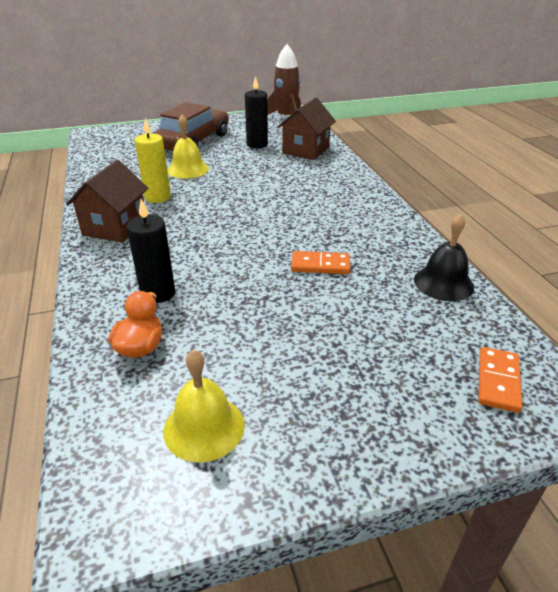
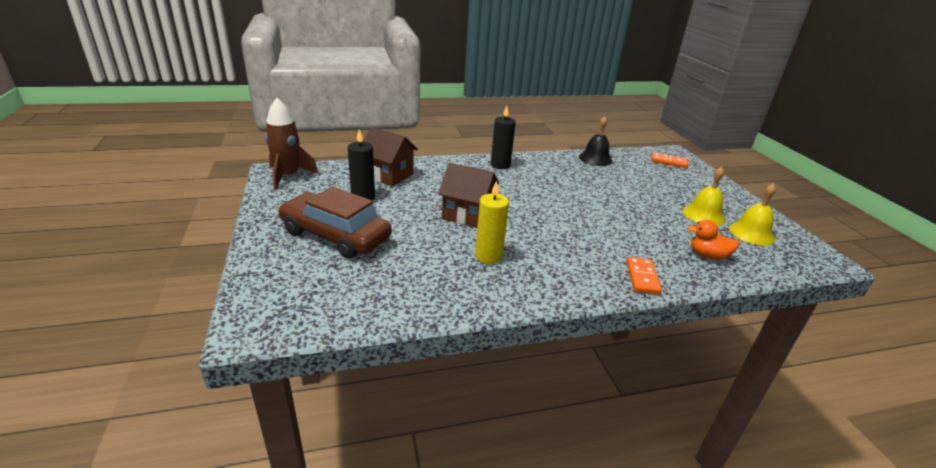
camera: 90 degrees left, 5 degrees down
brown house [66,160,148,243] -> brown house moved to [438,163,499,228]
black candle [127,199,175,303] -> black candle moved to [491,106,516,169]
yellow bell [167,115,209,179] -> yellow bell moved to [683,167,725,226]
orange domino [291,251,350,274] -> orange domino moved to [627,257,662,295]

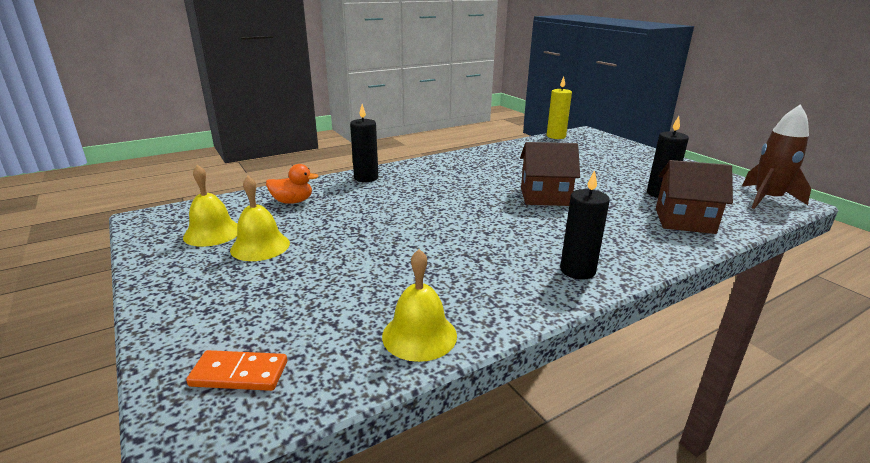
camera: 165 degrees right, 5 degrees down
brown car [278,187,392,258] -> none
yellow candle [475,181,509,264] -> yellow candle moved to [547,76,572,139]
black bell [579,116,612,166] -> yellow bell [382,249,457,362]
orange domino [627,257,662,295] -> black candle [350,104,378,182]

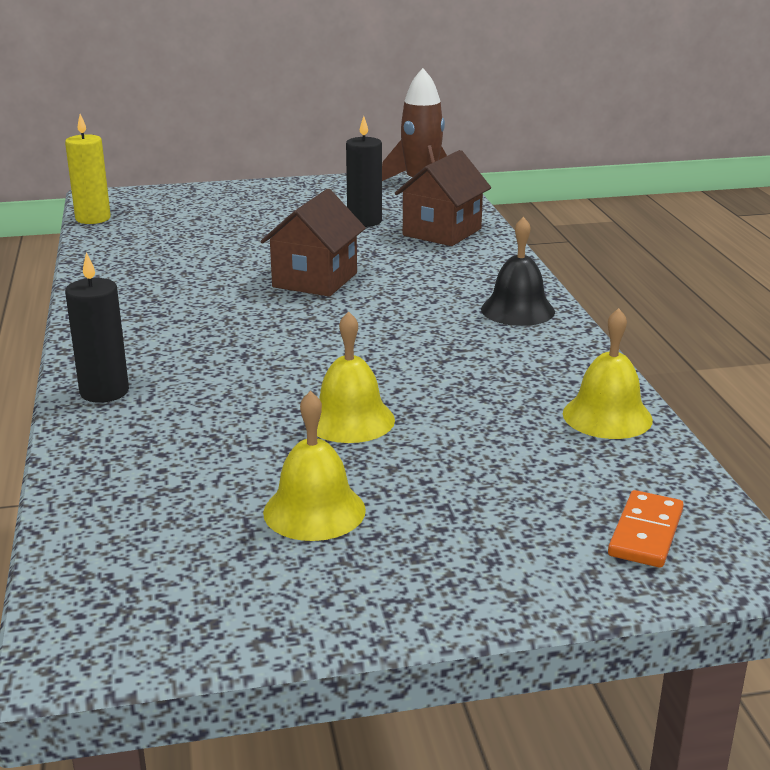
camera: 70 degrees left, 0 degrees up
yellow bell [183,165,238,247] -> yellow bell moved to [317,311,395,443]
orange duck [266,164,318,204] -> none
black candle [560,170,610,280] -> black bell [481,217,555,326]

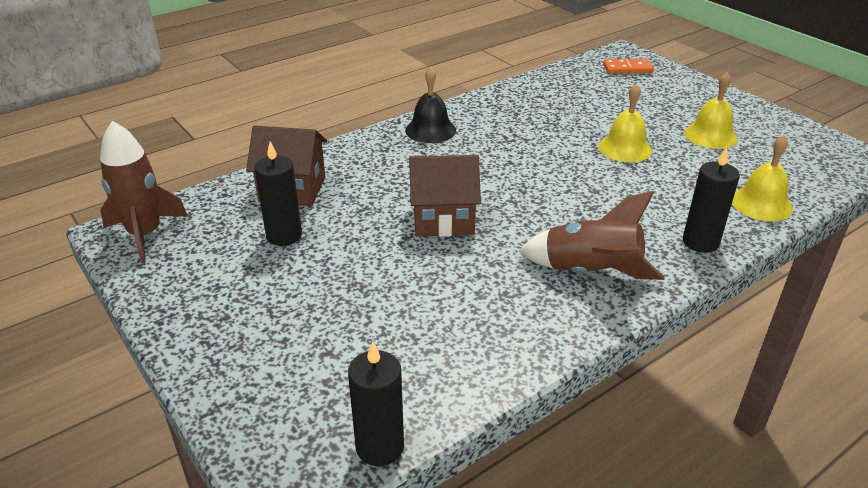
camera: 115 degrees left, 10 degrees up
yellow candle [65,114,111,224] -> black candle [348,341,404,466]
yellow bell [563,308,653,439] -> yellow bell moved to [732,135,793,221]
none -> brown rocket [519,191,665,280]

